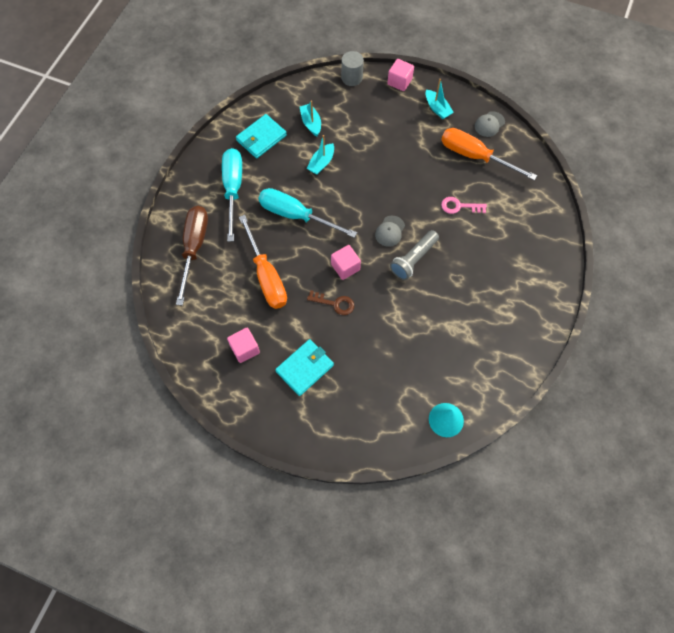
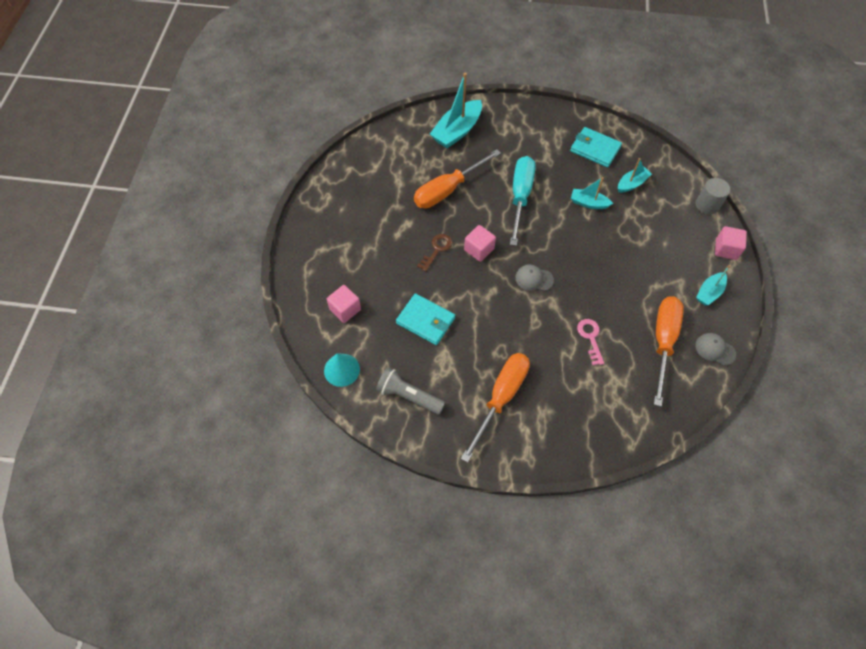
camera: 75 degrees right, 5 degrees down
brown screwdriver [176,206,208,306] -> turquoise boat [430,73,482,148]
turquoise screwdriver [222,148,242,242] -> none
pink cube [227,328,260,363] -> pink cube moved to [327,285,361,323]
turquoise wallet [275,339,334,396] -> turquoise wallet moved to [396,293,455,345]
brown key [307,290,354,315] -> brown key turned 150 degrees counterclockwise [417,234,452,272]
grey flashlight [390,230,439,280] -> grey flashlight moved to [376,367,445,415]
none -> orange screwdriver [461,353,530,463]

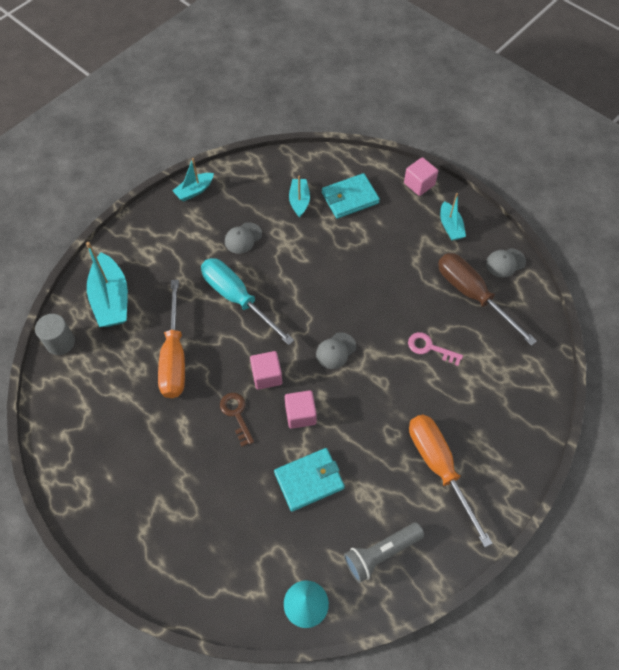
camera: 55 degrees left, 0 degrees up
pink cube [327,285,361,323] -> pink cube moved to [285,390,317,429]
turquoise wallet [570,127,622,167] -> turquoise wallet moved to [322,173,380,219]
turquoise boat [571,177,613,209] -> turquoise boat moved to [172,158,214,201]
orange screwdriver [654,296,684,407] -> brown screwdriver [438,253,537,346]
grey cylinder [696,178,730,215] -> grey cylinder moved to [35,314,75,355]
none -> grey cap [225,222,262,254]

